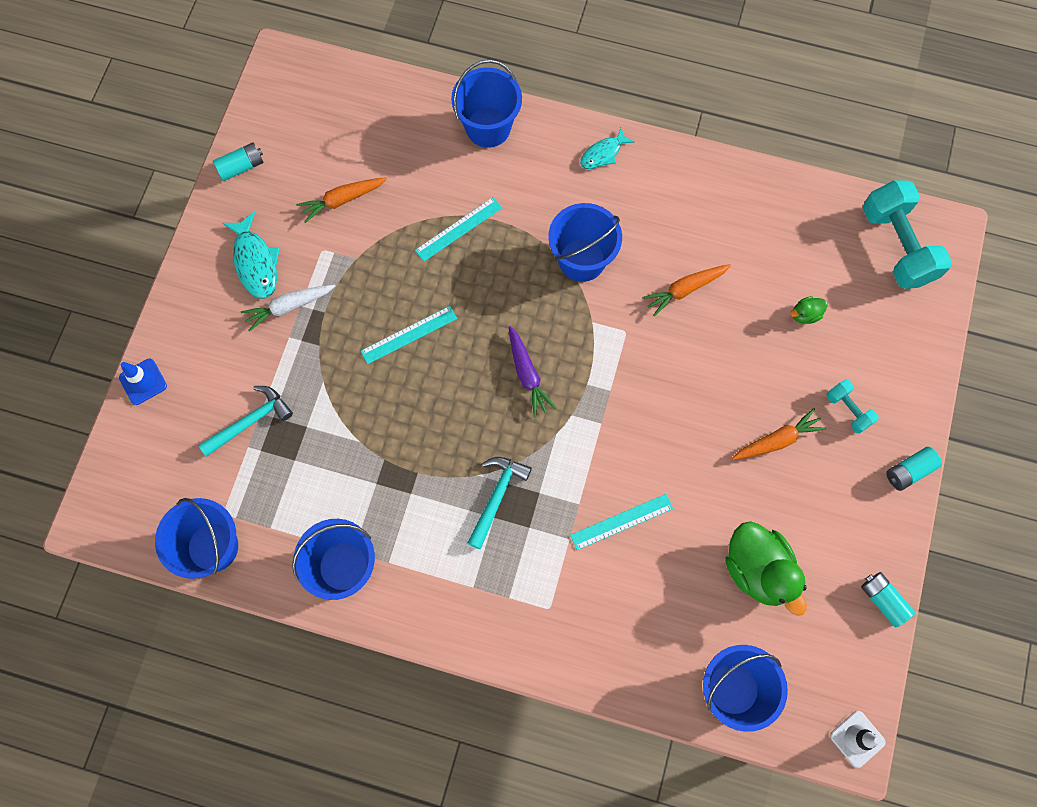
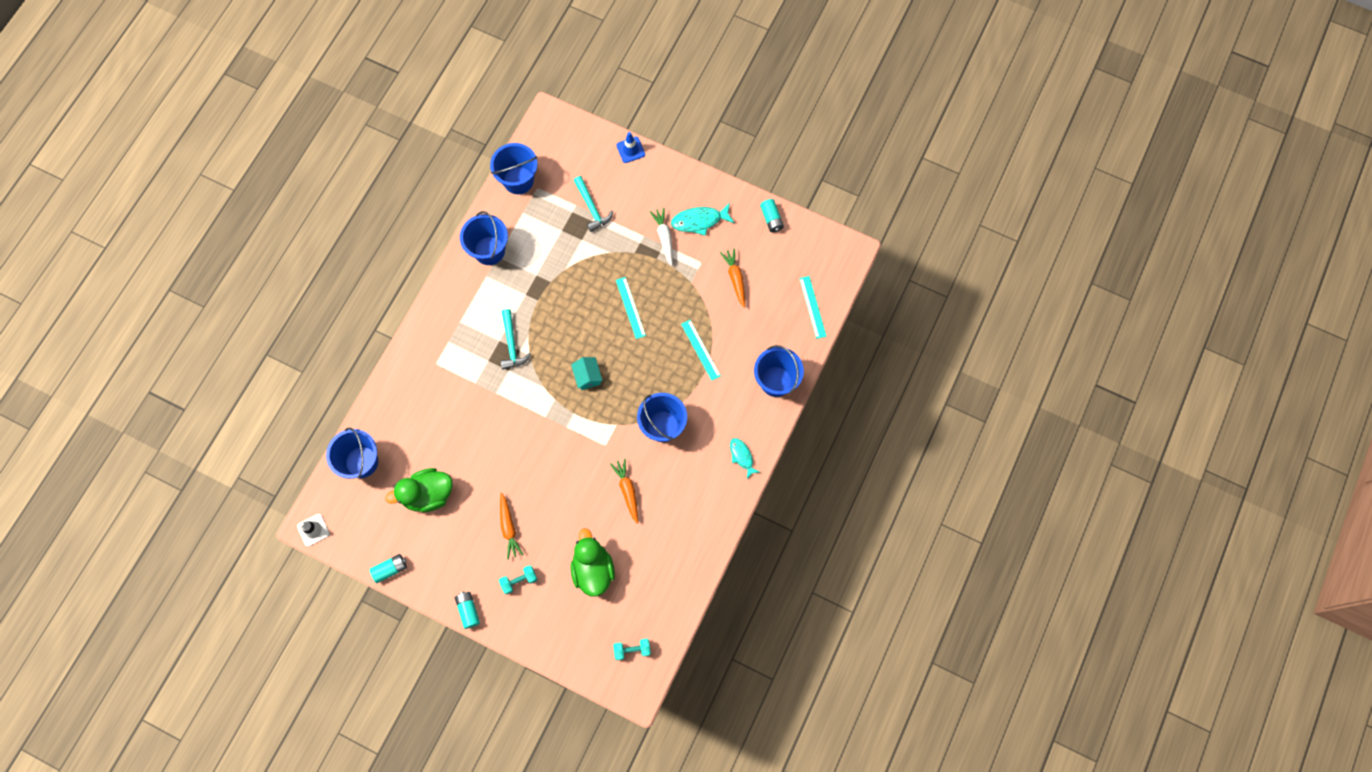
camera: 100 degrees right, 0 degrees up
turquoise hammer [467,457,532,549] -> turquoise hammer turned 45 degrees clockwise [501,309,531,370]
purple carrot [509,326,557,417] -> turquoise house [571,357,603,390]
turquoise ruler [570,494,673,550] -> turquoise ruler moved to [799,276,827,339]
green duck [790,296,828,324] -> green duck [571,528,615,597], size x2.27
turquoise dumbbell [863,180,952,289] -> turquoise dumbbell [613,638,651,660], size x0.49

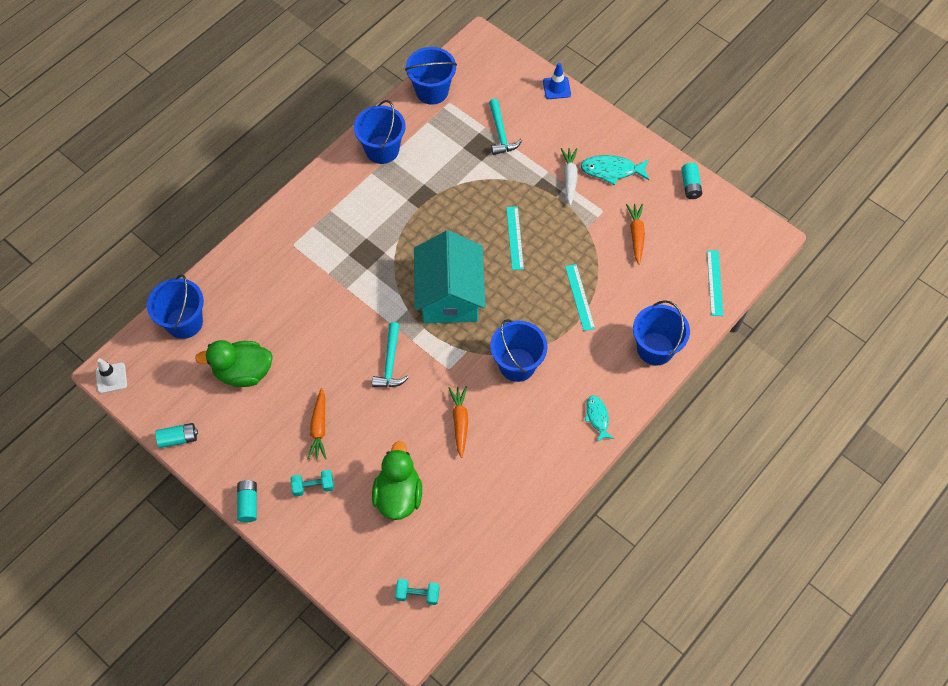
camera: 15 degrees right, 10 degrees down
turquoise hammer [501,309,531,370] -> turquoise hammer moved to [372,322,409,387]
turquoise house [571,357,603,390] -> turquoise house [414,230,485,324], size x2.40

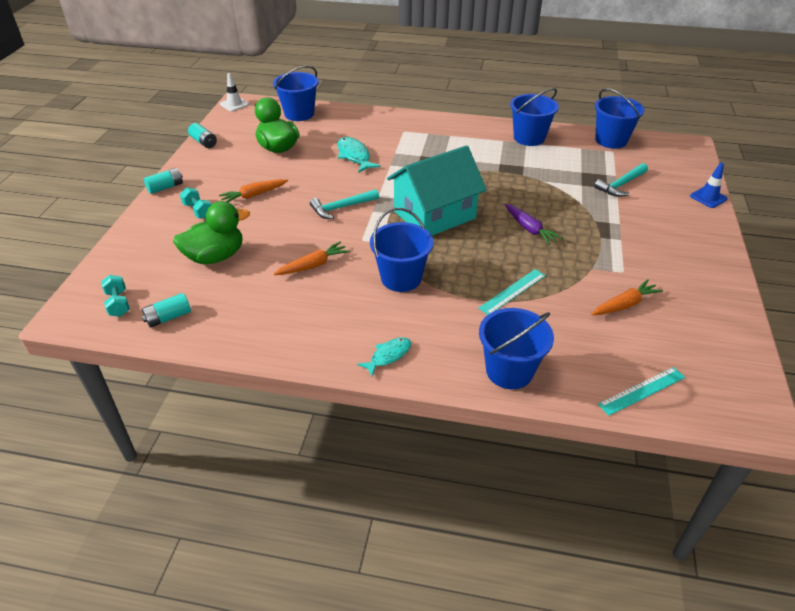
camera: 60 degrees right, 20 degrees down
turquoise ruler [506,206,524,270] -> purple carrot [505,204,562,245]
white carrot [561,148,578,206] -> none
turquoise fish [580,155,649,185] -> turquoise fish moved to [337,137,381,173]
turquoise battery [681,163,702,199] -> turquoise battery moved to [142,293,191,328]

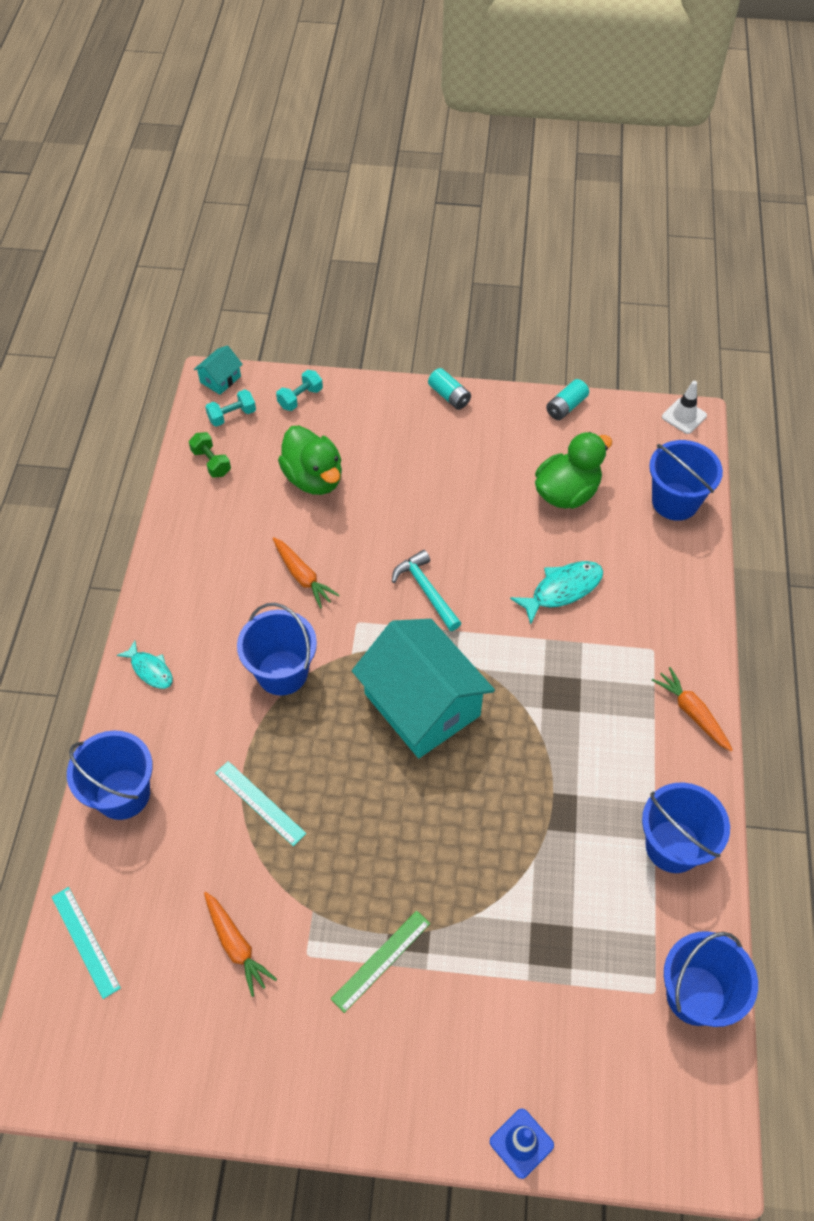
camera: 85 degrees right, 15 degrees up
turquoise battery [142,293,191,328] -> green dumbbell [189,432,231,478]
turquoise dumbbell [180,187,212,219] -> turquoise dumbbell moved to [276,370,323,411]
orange carrot [219,179,288,202] -> orange carrot moved to [652,667,733,752]
purple carrot [505,204,562,245] -> none
turquoise hammer [594,163,648,197] -> none
none -> turquoise house [193,345,243,395]
none -> green ruler [331,911,430,1013]

